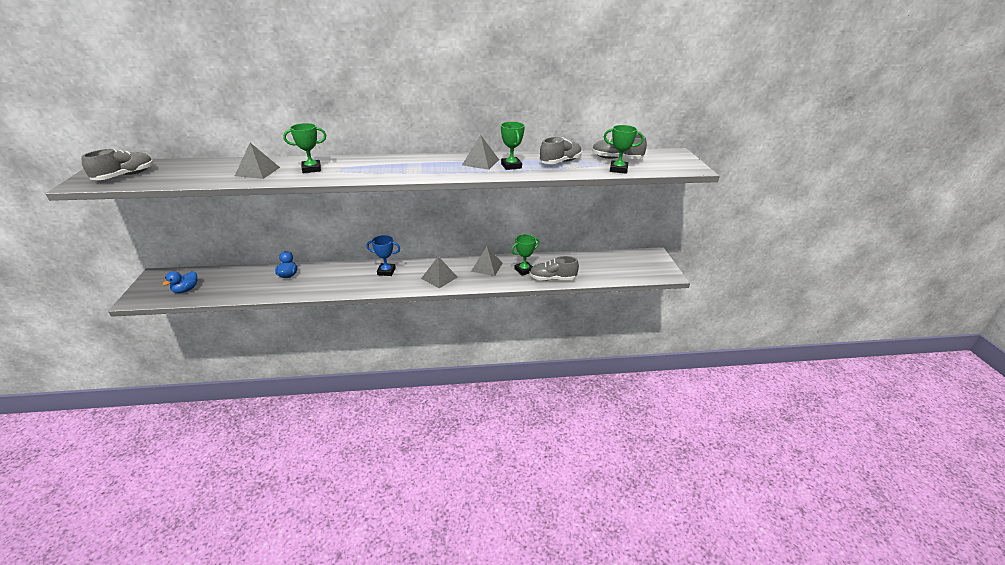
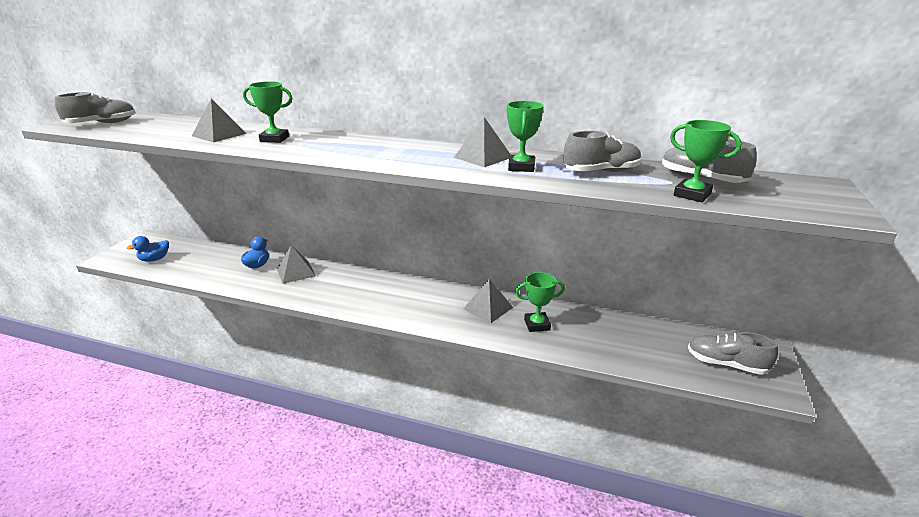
camera: 25 degrees right, 5 degrees down
blue trophy [366,235,400,276] -> none
grey pyramid [421,256,457,288] -> grey pyramid moved to [277,245,316,284]
grey shoe [529,256,579,281] -> grey shoe moved to [688,332,778,375]

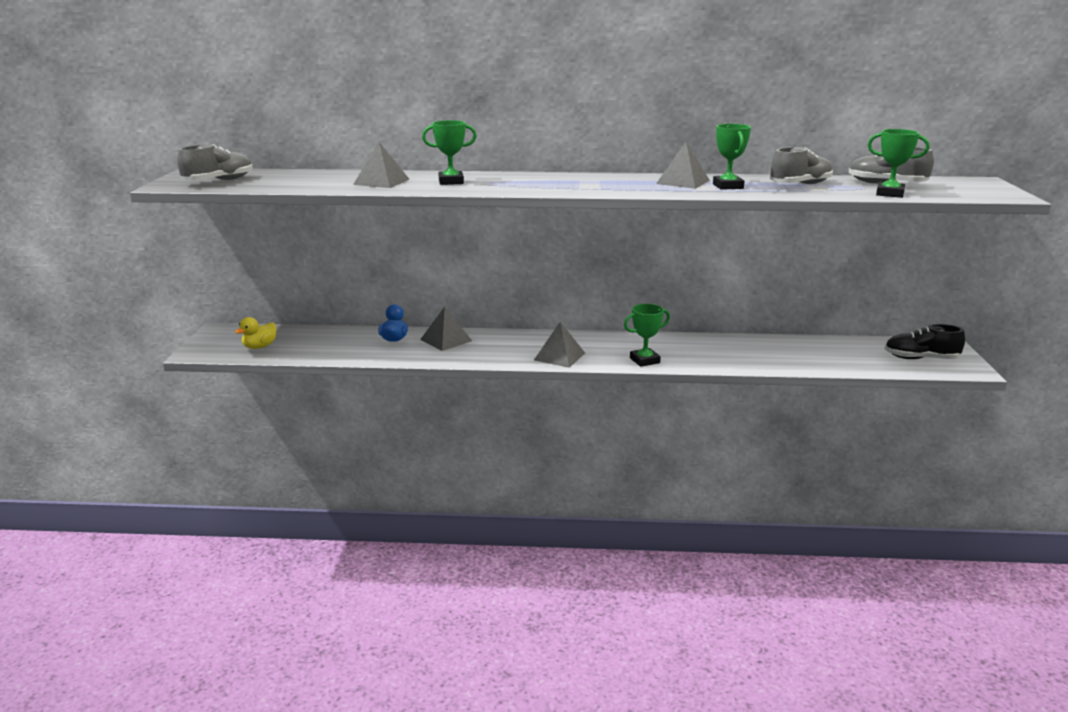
camera: 15 degrees left, 5 degrees down
blue duck [127,236,169,262] -> yellow duck [235,317,276,349]
grey pyramid [463,279,513,323] -> grey pyramid moved to [534,322,585,368]
green trophy [515,272,565,332] -> green trophy moved to [624,304,670,367]
grey shoe [688,332,778,375] -> black shoe [885,324,965,359]

